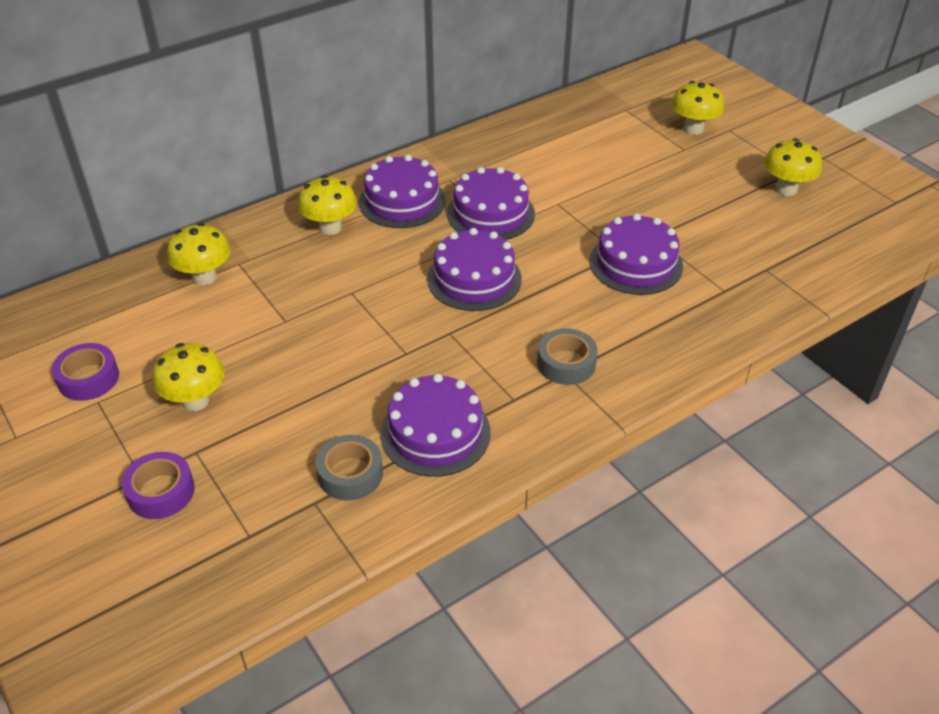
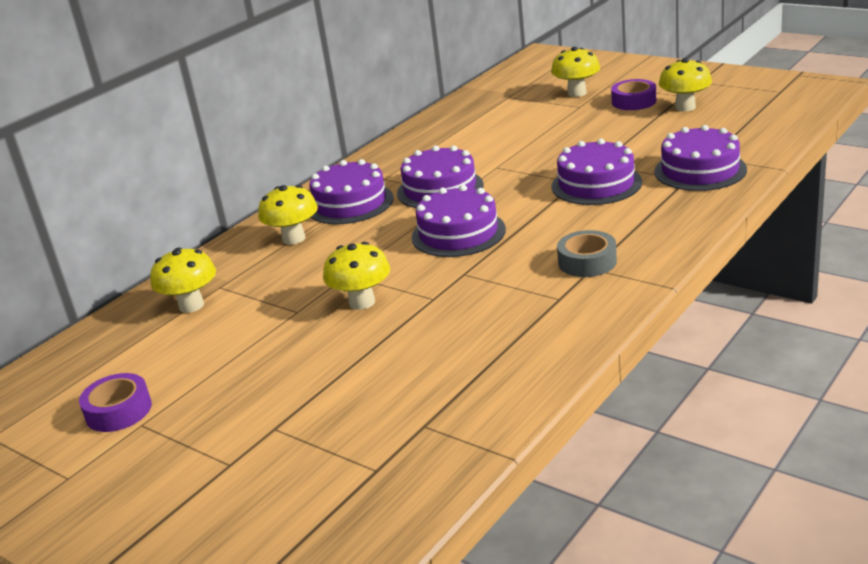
camera: 15 degrees left, 15 degrees down
purple tape [122,452,195,519] -> purple tape moved to [611,79,656,110]
yellow mushroom [153,343,225,411] -> yellow mushroom moved to [323,242,390,310]
grey tape [315,435,383,500] -> none
purple cake [381,374,491,477] -> purple cake moved to [654,125,747,191]

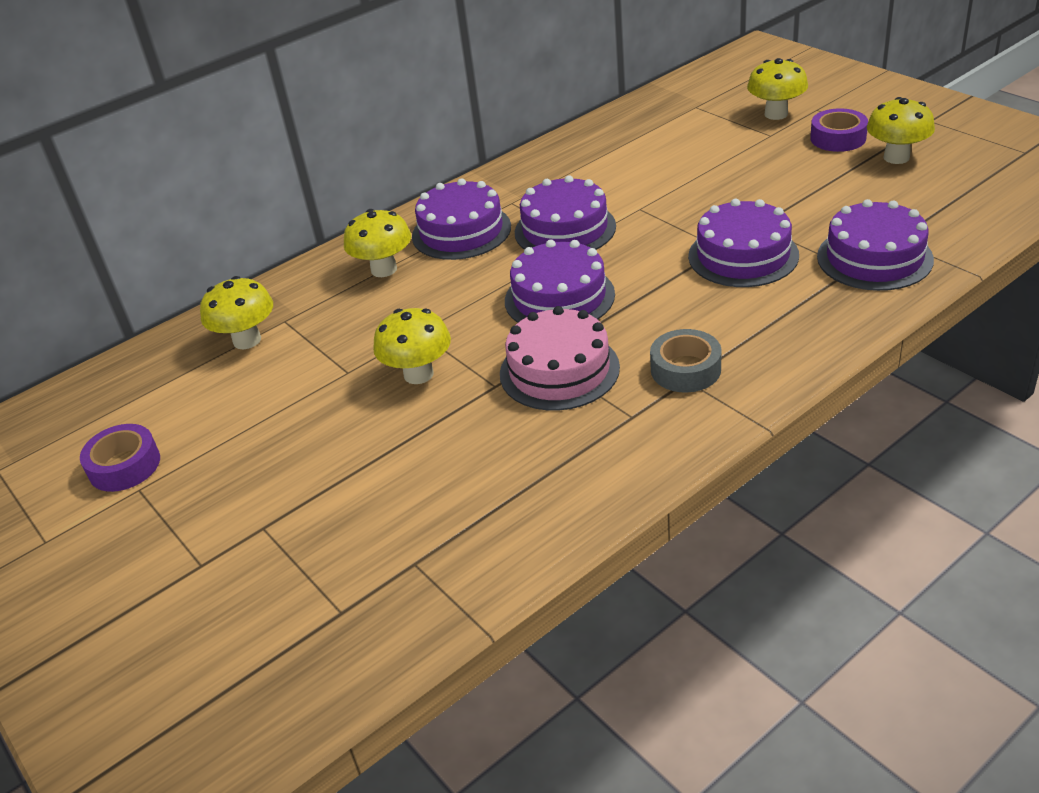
camera: 15 degrees right, 10 degrees up
none -> pink cake [500,306,620,411]

